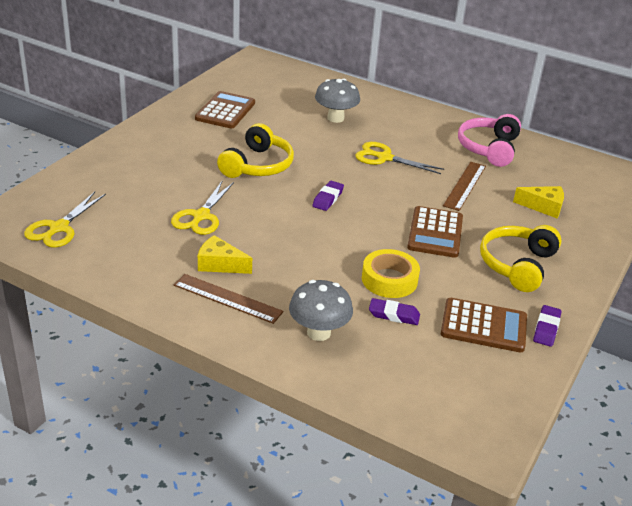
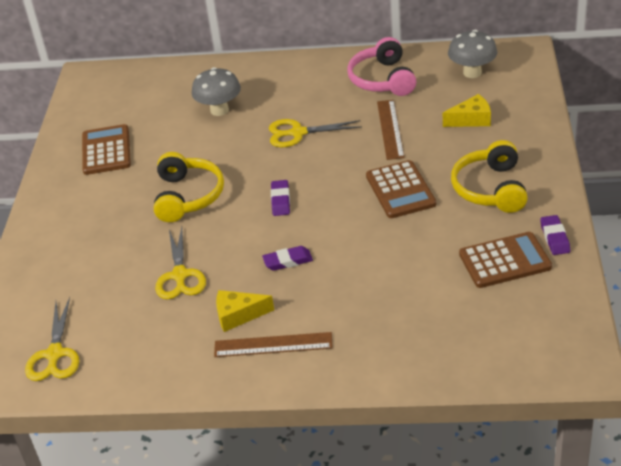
camera: 20 degrees left, 5 degrees up
grey mushroom [289,280,353,341] -> grey mushroom moved to [448,30,497,78]
yellow tape [362,249,420,298] -> none
purple eraser [369,298,420,325] -> purple eraser moved to [262,246,313,271]

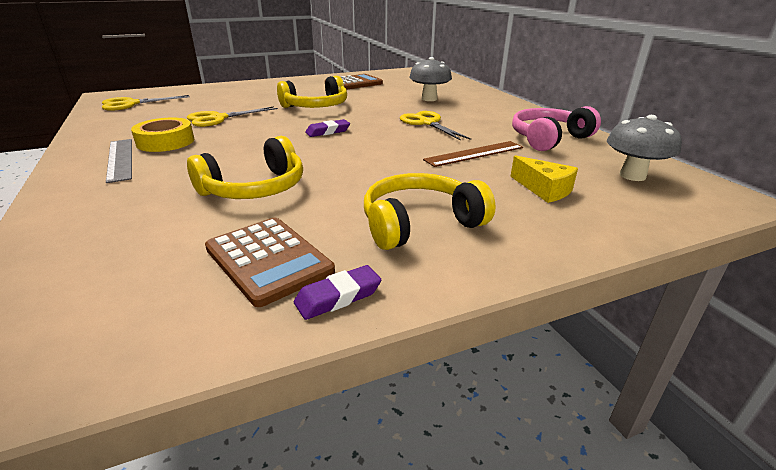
camera: 60 degrees right, 10 degrees down
brown ruler [214,332,332,357] -> grey ruler [106,139,132,183]
yellow cheese [216,290,274,332] -> yellow tape [131,117,194,152]
purple eraser [262,246,313,271] -> none
brown calculator [366,160,436,218] -> none
none -> yellow headphones [187,136,303,199]

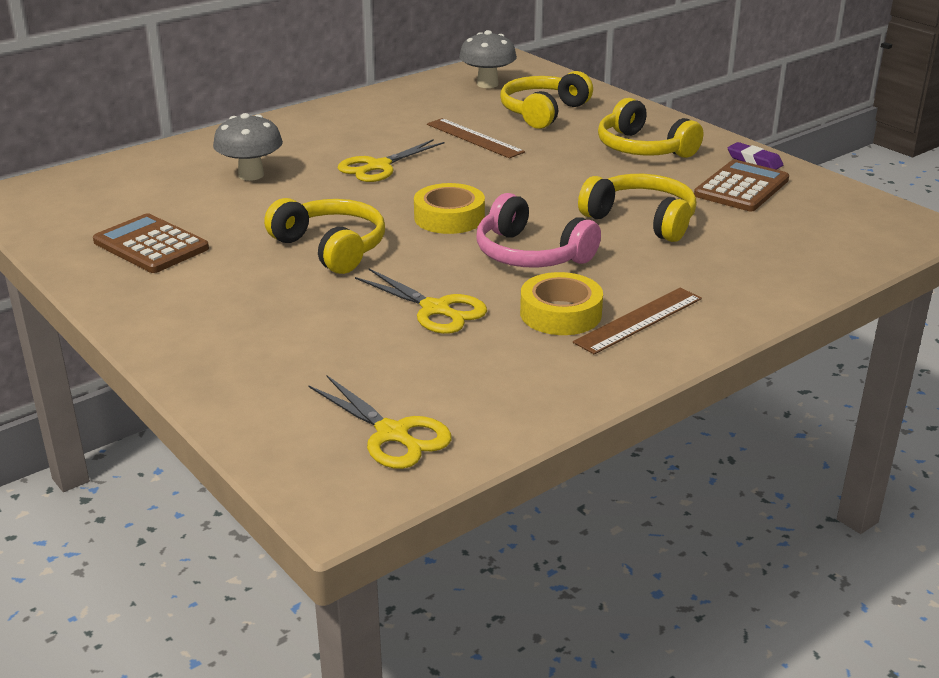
camera: 105 degrees left, 0 degrees up
grey ruler [106,139,132,183] -> brown ruler [573,288,702,355]
purple eraser [305,119,350,137] -> yellow tape [414,183,485,234]
yellow cheese [510,155,578,203] -> yellow headphones [500,71,593,129]
pink headphones [512,106,601,151] -> pink headphones moved to [476,193,601,268]

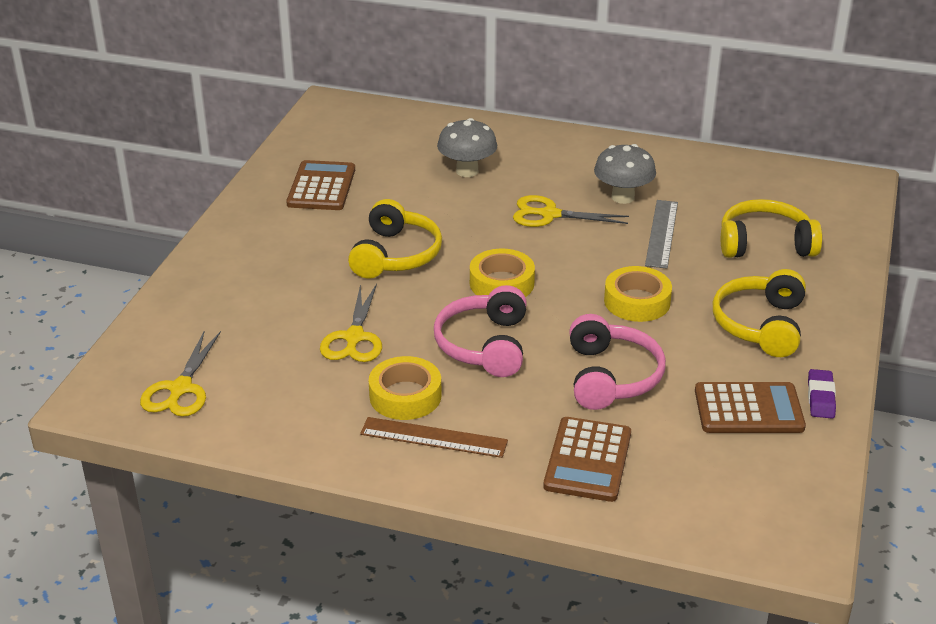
camera: 55 degrees right, 5 degrees up
brown ruler [427,118,525,158] -> grey ruler [645,200,678,269]
grey mushroom [459,30,517,88] -> grey mushroom moved to [594,144,656,204]
yellow headphones [578,174,696,242] -> pink headphones [569,314,666,410]
none -> brown calculator [543,417,631,502]
none -> yellow tape [604,266,672,322]

